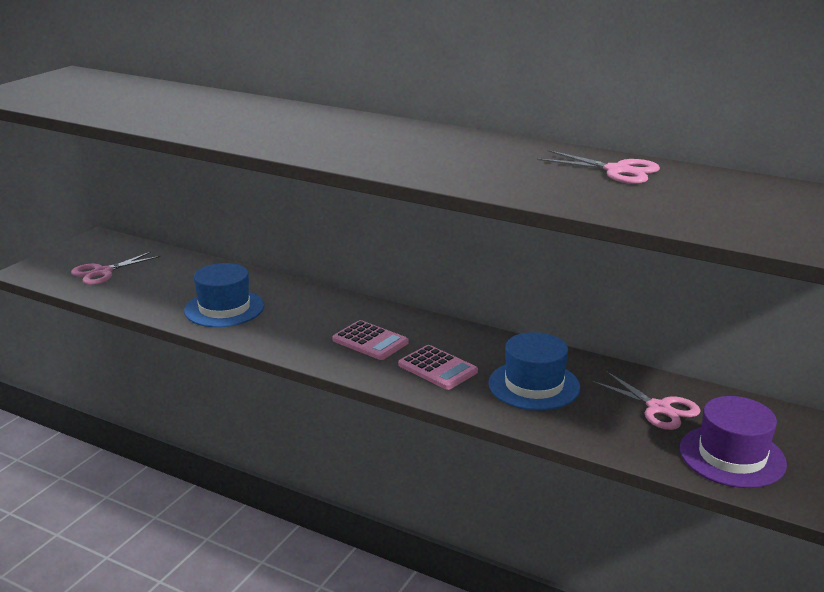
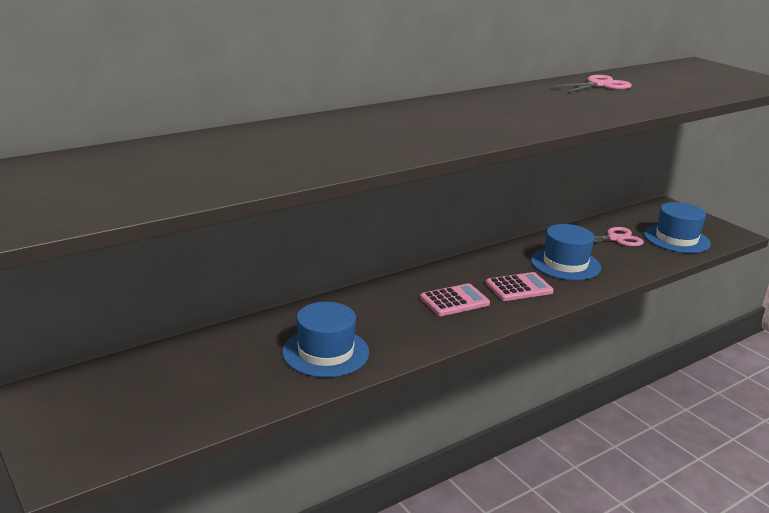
camera: 65 degrees left, 0 degrees up
pink scissors [71,252,160,285] -> none
purple hat [680,396,787,488] -> blue hat [644,202,711,253]

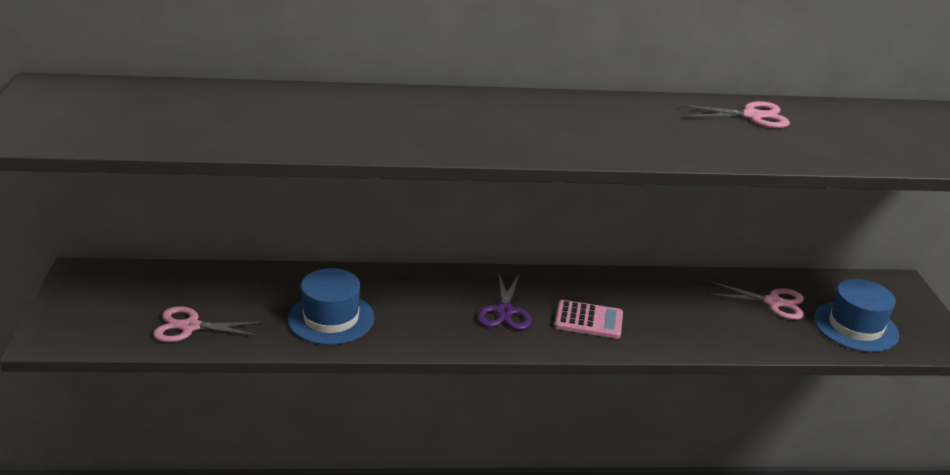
camera: 30 degrees right, 5 degrees up
pink calculator [420,283,490,316] -> purple scissors [478,273,531,330]
blue hat [531,224,601,280] -> none
none -> pink scissors [153,306,264,342]

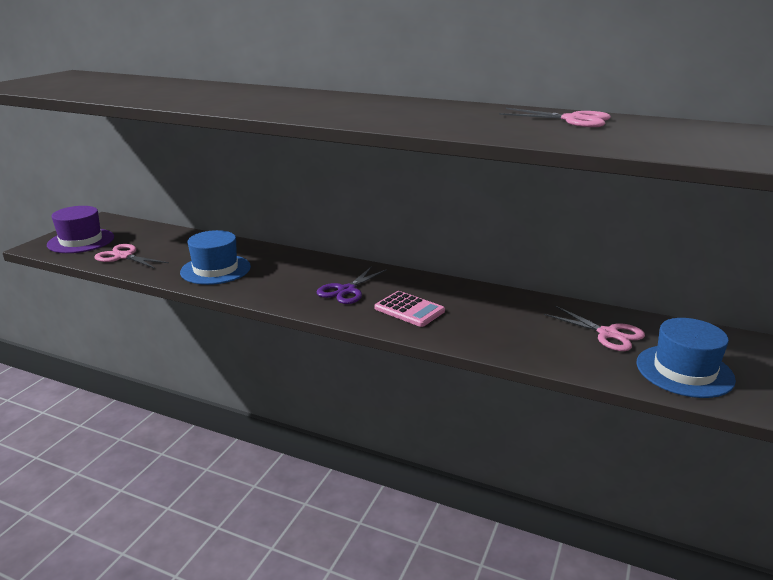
camera: 30 degrees right, 5 degrees down
none -> purple hat [47,206,114,253]

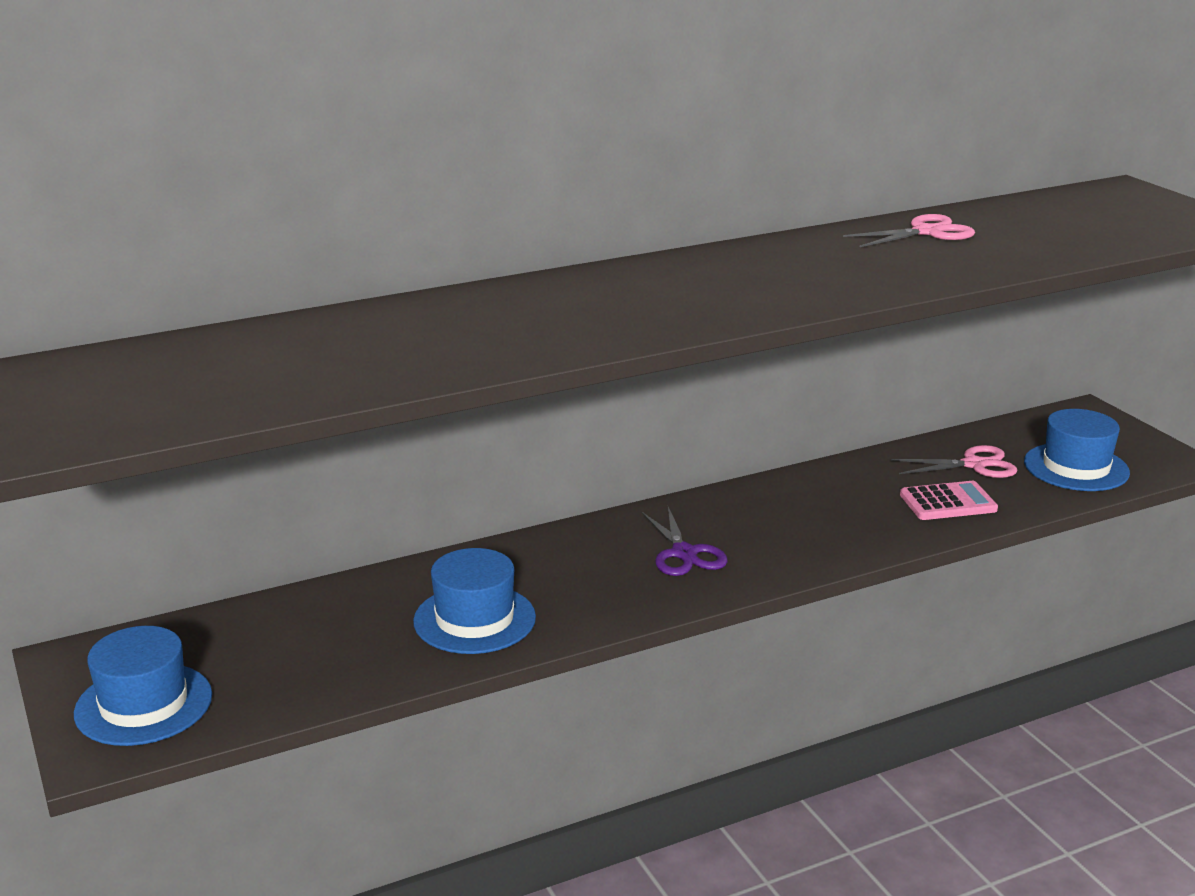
camera: 50 degrees left, 0 degrees up
purple hat [47,206,114,253] -> blue hat [74,626,212,746]
pink scissors [95,244,169,269] -> none
pink calculator [375,291,445,327] -> pink calculator moved to [900,481,998,520]

